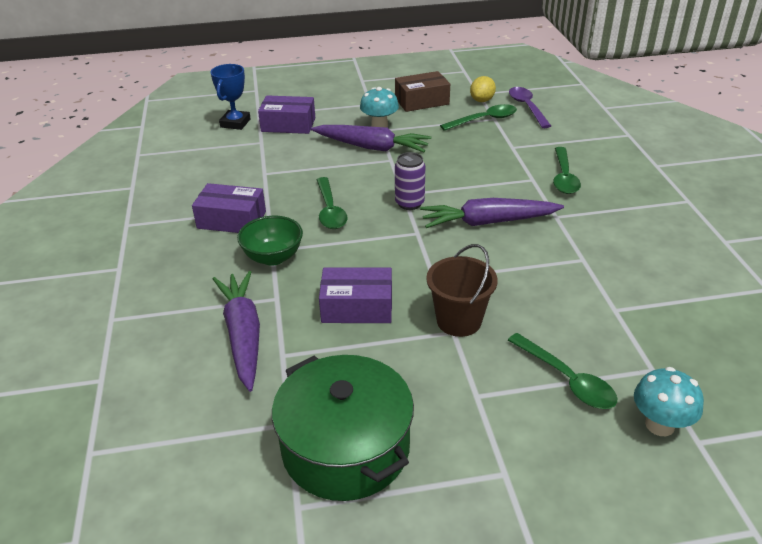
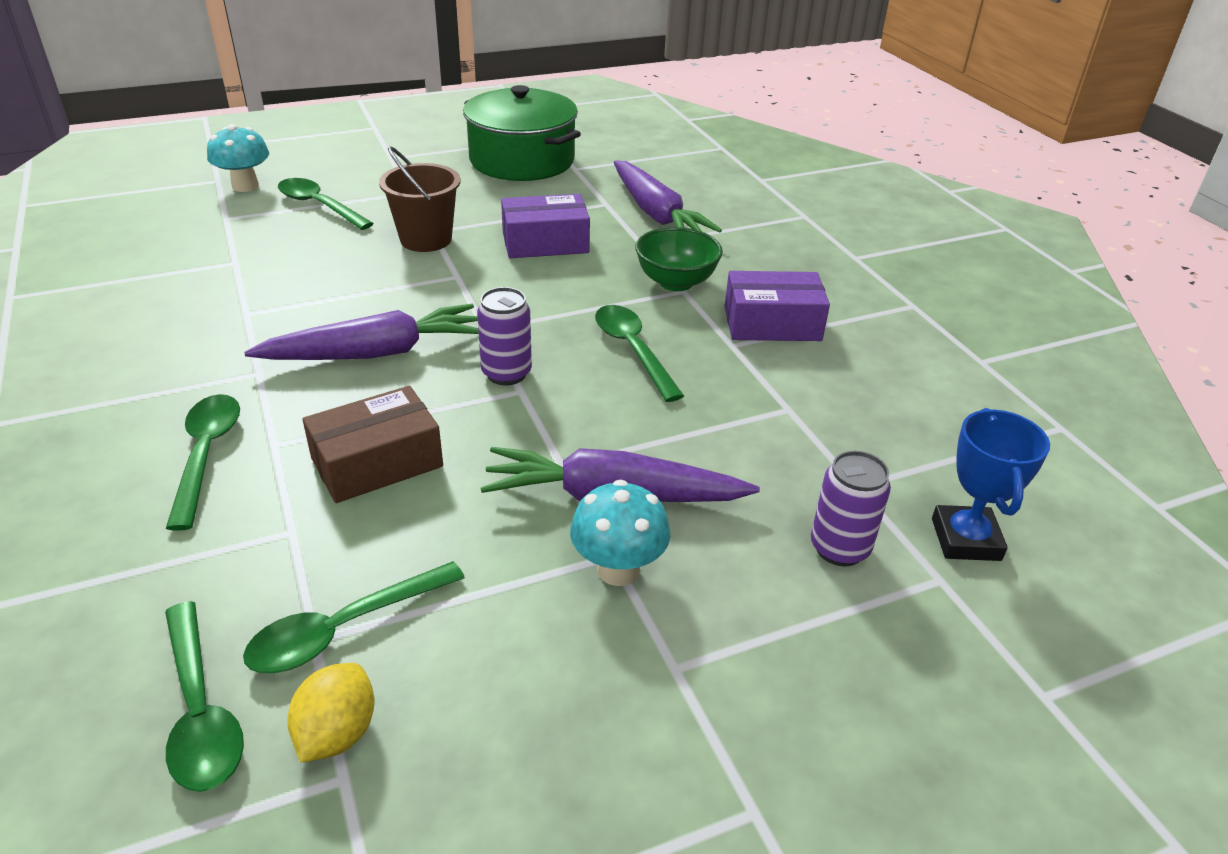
camera: 165 degrees right, 0 degrees up
purple box [258,95,315,134] -> purple can [811,451,891,566]
brown box [395,71,450,112] -> brown box moved to [303,386,443,503]
purple spoon [509,87,551,128] -> green spoon [165,601,244,792]

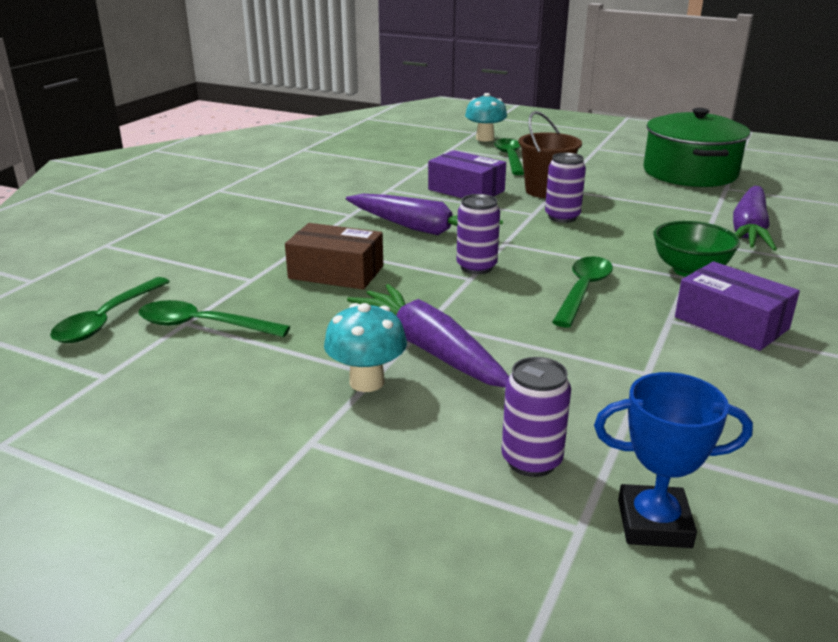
camera: 50 degrees right, 10 degrees down
green spoon [166,394,240,531] -> none
yellow lemon [287,663,374,763] -> none
purple box [501,194,590,258] -> purple box moved to [428,150,506,198]
blue trophy [932,408,1050,561] -> blue trophy turned 45 degrees clockwise [594,372,753,548]
none -> purple can [545,153,586,223]

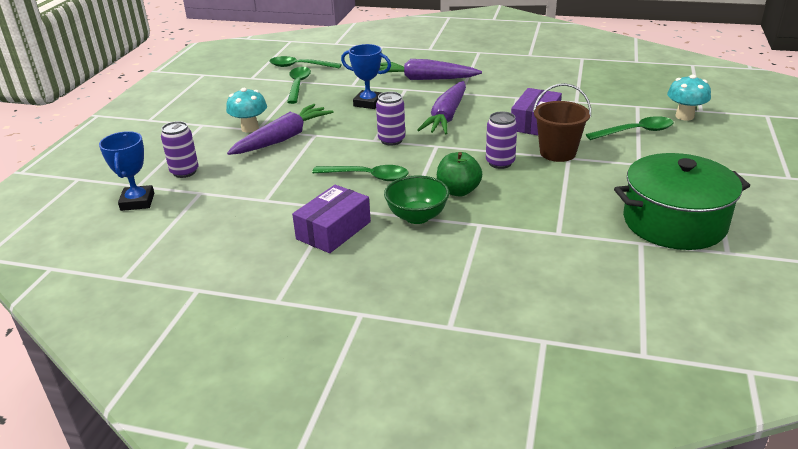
camera: 80 degrees right, 5 degrees up
brown box [285,223,383,290] -> blue trophy [341,44,391,109]
purple carrot [733,186,777,251] -> purple carrot moved to [379,59,482,80]
none -> green apple [437,152,482,197]

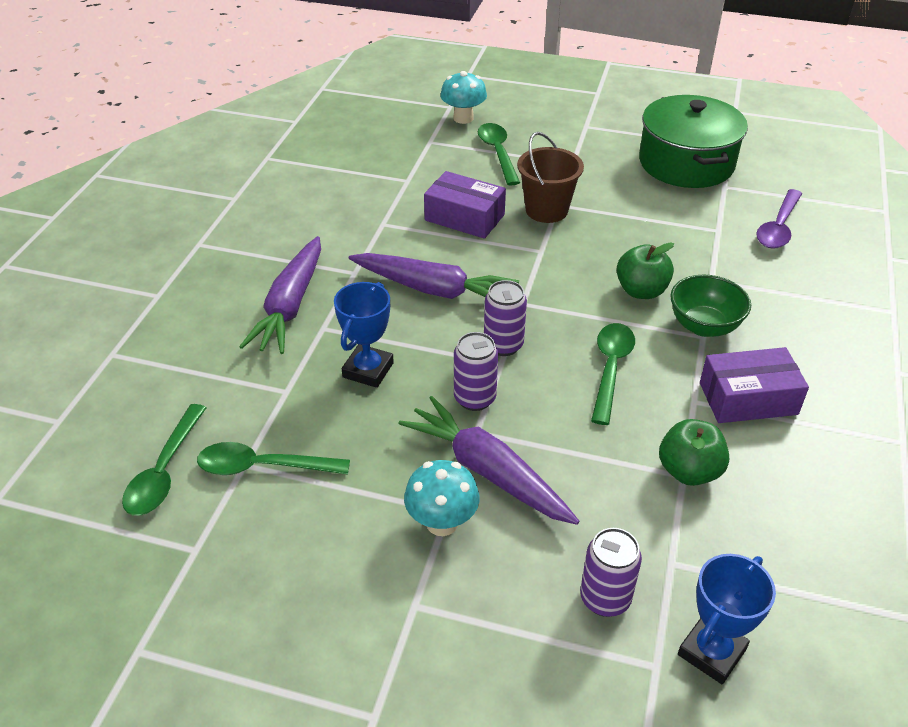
camera: 90 degrees left, 10 degrees up
blue trophy [99,131,154,211] -> blue trophy turned 45 degrees counterclockwise [678,554,776,684]
purple box [292,185,371,253] -> purple box turned 45 degrees counterclockwise [700,347,809,423]
purple can [486,111,517,169] -> purple can moved to [454,332,498,411]
none -> green apple [659,419,729,486]
none -> purple spoon [756,189,802,249]

